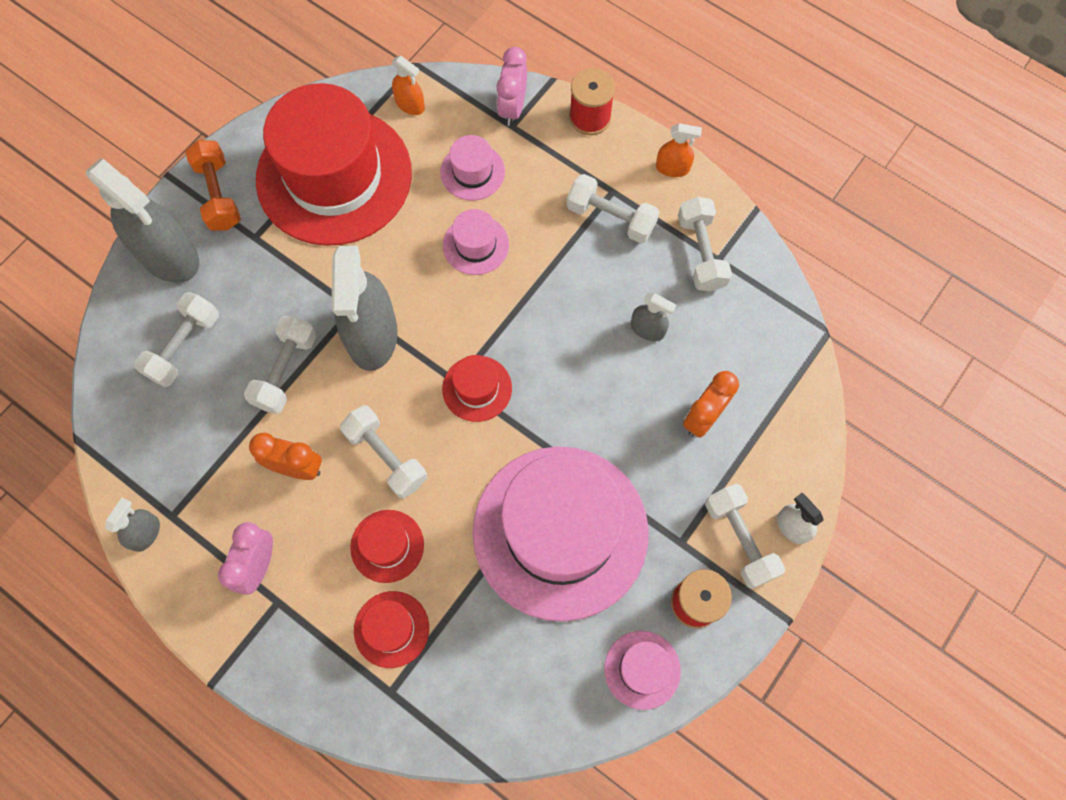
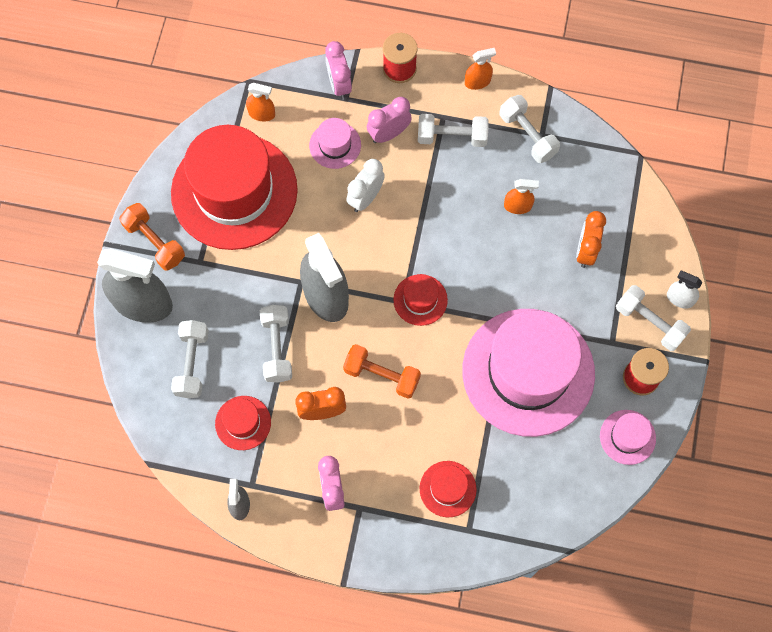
camera: 25 degrees left, 0 degrees up
white dumbbell [340,405,427,499] -> orange dumbbell [343,344,421,399]
red hat [350,510,424,583] -> red hat moved to [215,396,271,450]
pink hat [443,209,509,275] -> white clock [346,159,385,212]
grey spray bottle [631,293,676,341] -> orange spray bottle [504,179,539,214]
none -> pink clock [367,97,412,143]

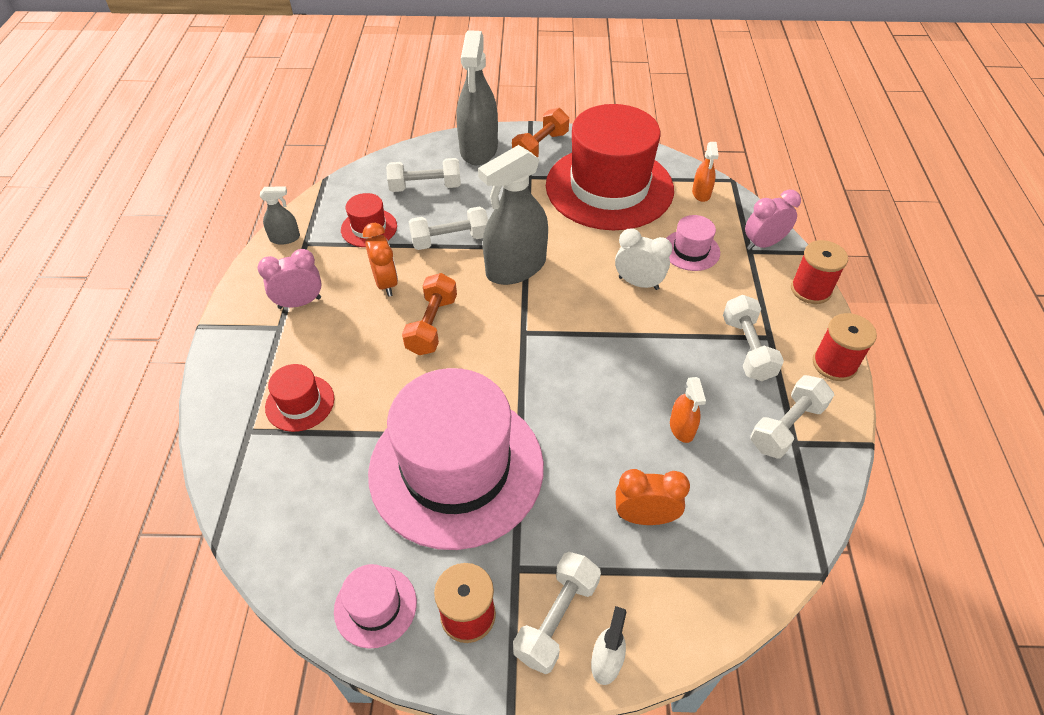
camera: 80 degrees right, 20 degrees down
pink clock [367,97,412,143] -> none
red hat [393,274,448,326] -> none
orange spray bottle [465,48,496,90] -> red spool [813,313,877,381]

